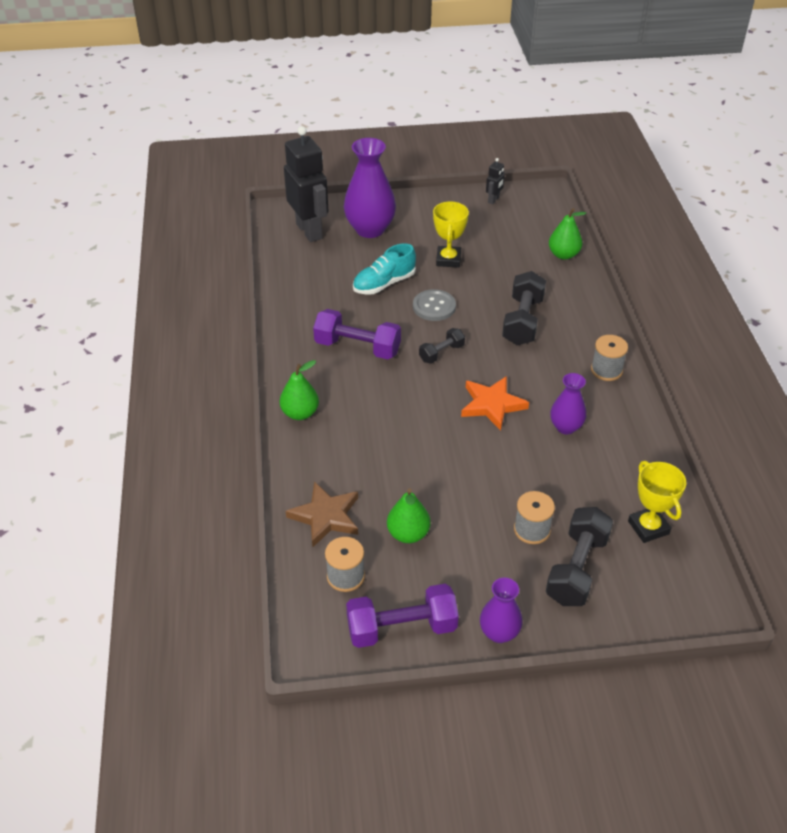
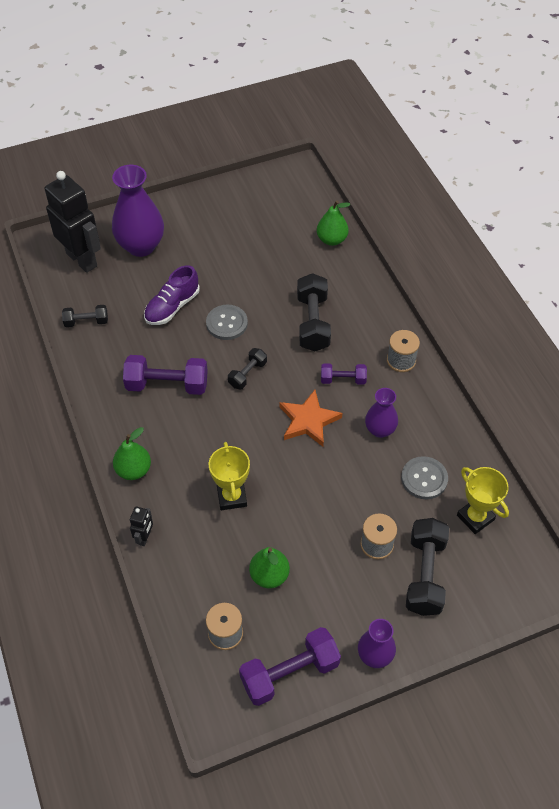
camera: 15 degrees left, 10 degrees up
brown star [286,481,358,547] -> none
turquoise shoe [353,243,416,295] -> purple shoe [144,265,200,325]
yellow trophy [433,201,469,268] -> yellow trophy moved to [209,442,250,510]
black robot [486,158,505,204] -> black robot moved to [130,506,153,546]
none -> black dumbbell [62,305,108,327]
none -> purple dumbbell [321,363,367,385]
none -> grey button [401,456,448,499]

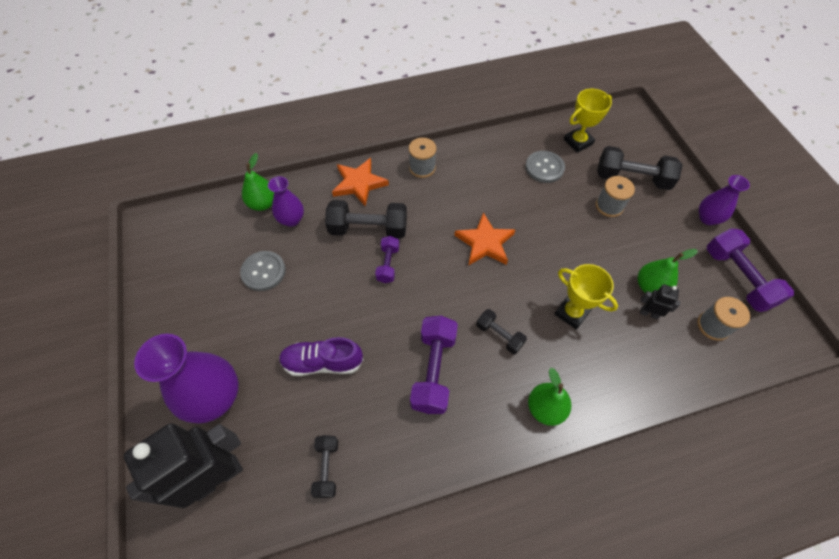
camera: 85 degrees left, 5 degrees up
black robot [130,506,153,546] -> black robot moved to [640,284,680,319]
purple shoe [144,265,200,325] -> purple shoe turned 135 degrees clockwise [279,337,364,376]
grey button [206,305,248,340] -> grey button moved to [240,251,286,291]
yellow trophy [209,442,250,510] -> yellow trophy turned 45 degrees clockwise [554,264,618,330]
black dumbbell [228,348,267,389] -> black dumbbell moved to [476,309,527,354]
purple dumbbell [321,363,367,385] -> purple dumbbell moved to [375,236,399,283]
purple vase [365,388,398,438] -> purple vase moved to [268,176,304,227]
none -> orange star [332,158,389,206]

